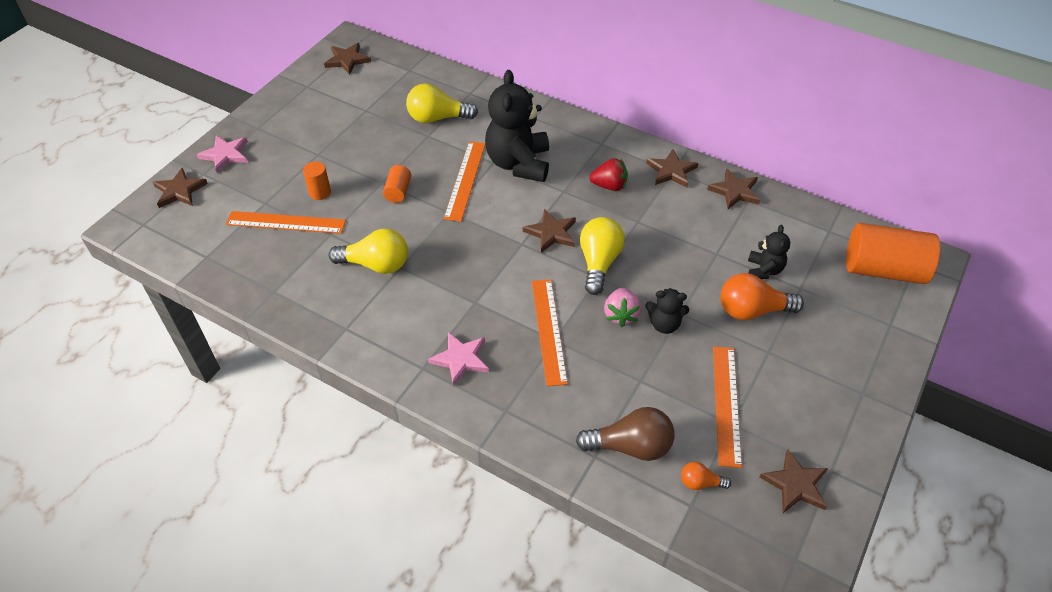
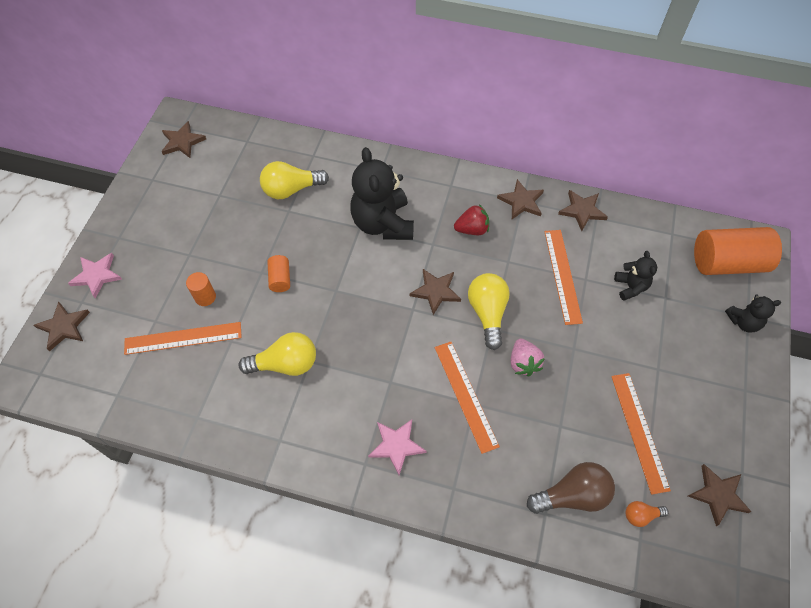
camera: 15 degrees left, 10 degrees up
orange ruler [444,141,486,222] -> orange ruler moved to [544,230,583,325]
black teddy bear [645,288,689,334] -> black teddy bear moved to [725,294,781,333]
orange light bulb [721,273,804,320] -> none

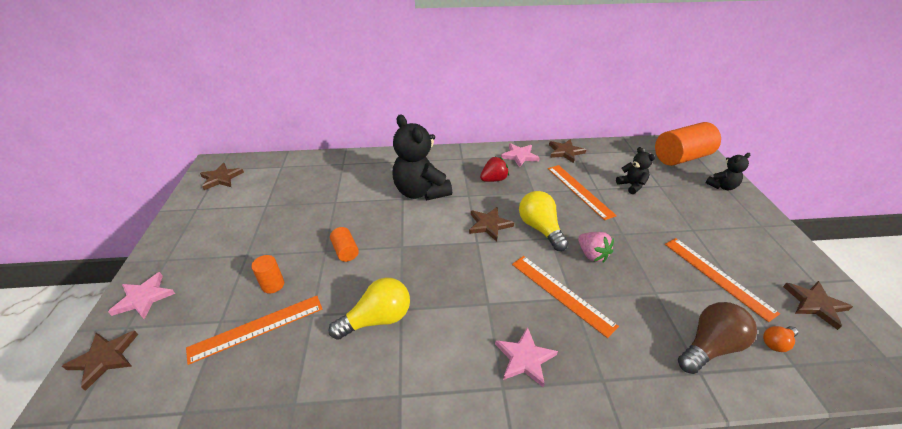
camera: 20 degrees left, 20 degrees down
yellow light bulb [260,161,329,199] -> none
brown star [497,179,544,219] -> pink star [501,143,539,168]

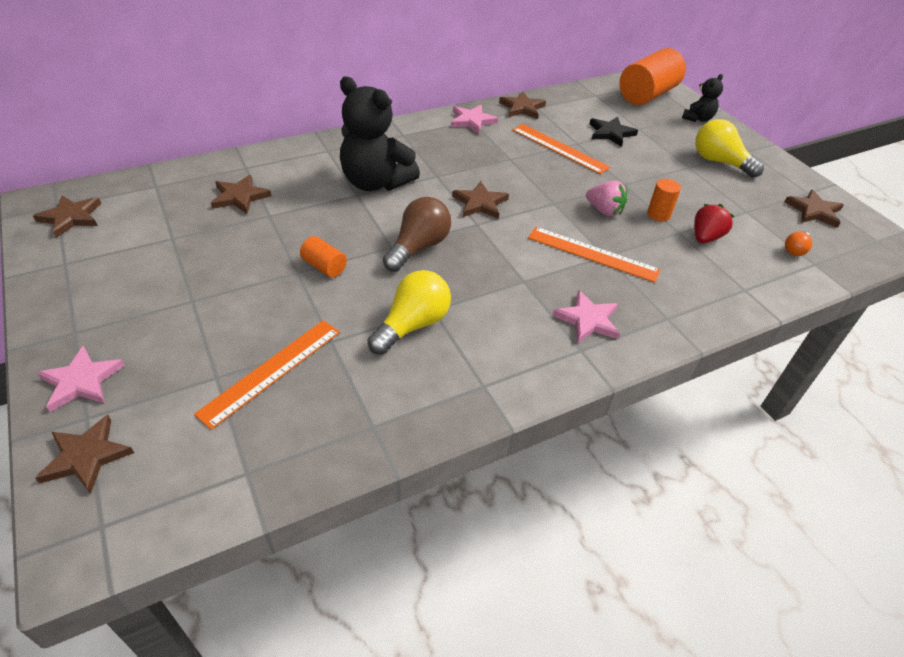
camera: 25 degrees left, 5 degrees up
orange cylinder [251,255,284,293] -> orange cylinder moved to [647,179,681,221]
red strawberry [480,157,509,182] -> red strawberry moved to [694,204,735,243]
yellow light bulb [519,191,569,251] -> yellow light bulb moved to [695,119,764,178]
black teddy bear [616,147,655,194] -> black star [589,117,638,147]
orange ruler [665,238,780,322] -> none
brown light bulb [678,302,757,374] -> brown light bulb moved to [383,197,451,272]
none -> brown star [211,175,271,214]

